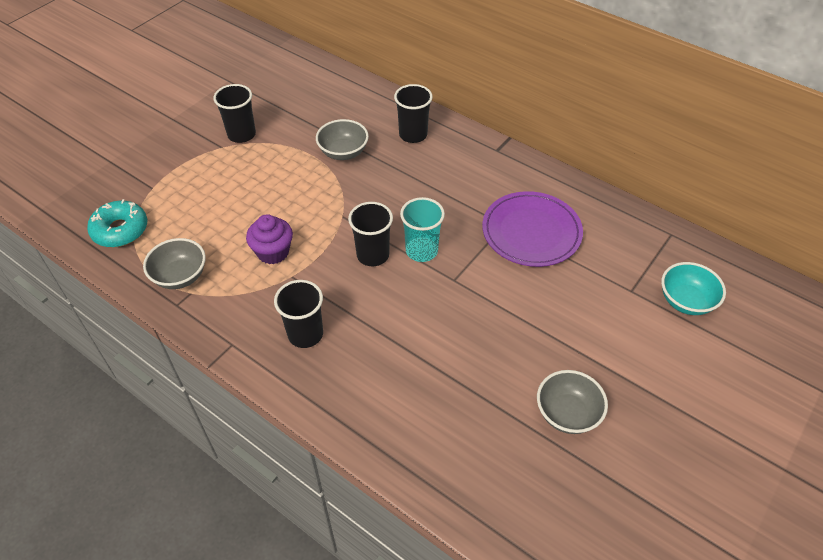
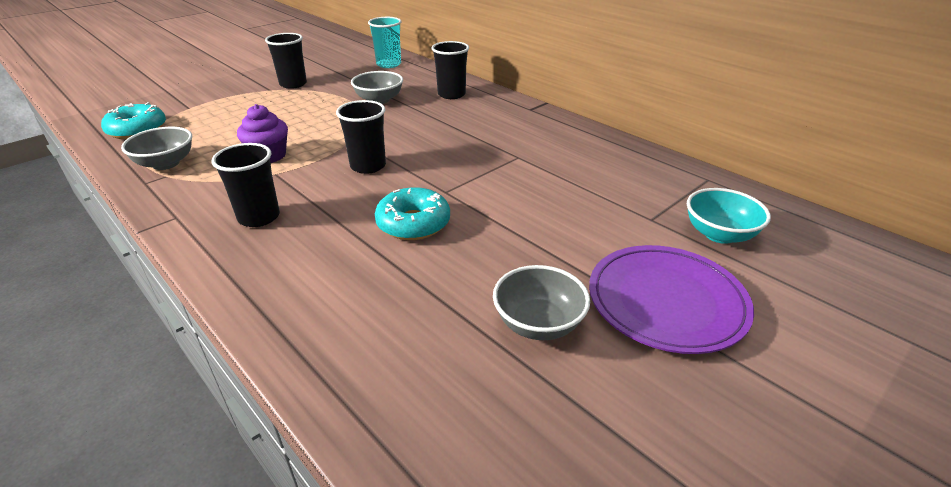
camera: 10 degrees right, 15 degrees down
turquoise cup [400,197,445,262] -> turquoise cup moved to [368,17,402,68]
purple plate [482,191,583,267] -> purple plate moved to [589,245,754,354]
none -> turquoise donut [375,187,450,240]

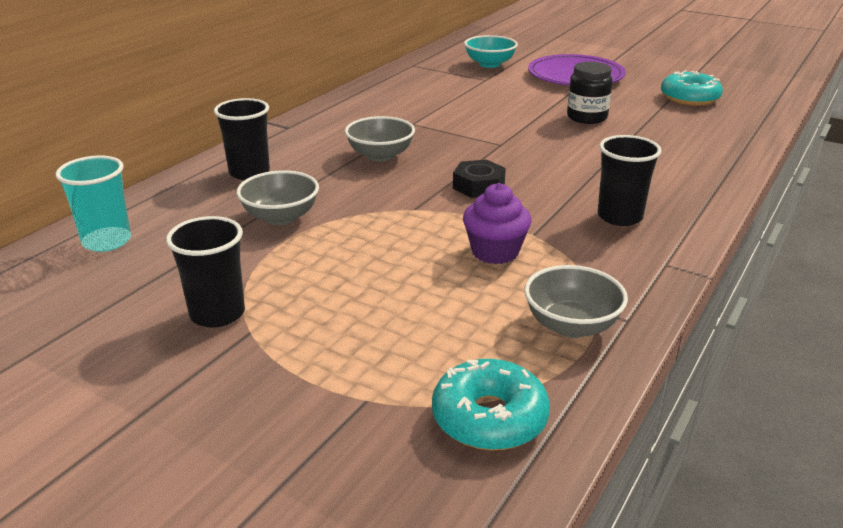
camera: 105 degrees left, 5 degrees down
black cup [336,100,386,174] -> black nut [453,159,506,198]
turquoise donut [375,187,450,240] -> turquoise donut moved to [661,70,723,106]
grey bowl [493,265,590,340] -> grey bowl moved to [345,116,415,162]
none -> black jar [567,62,613,124]

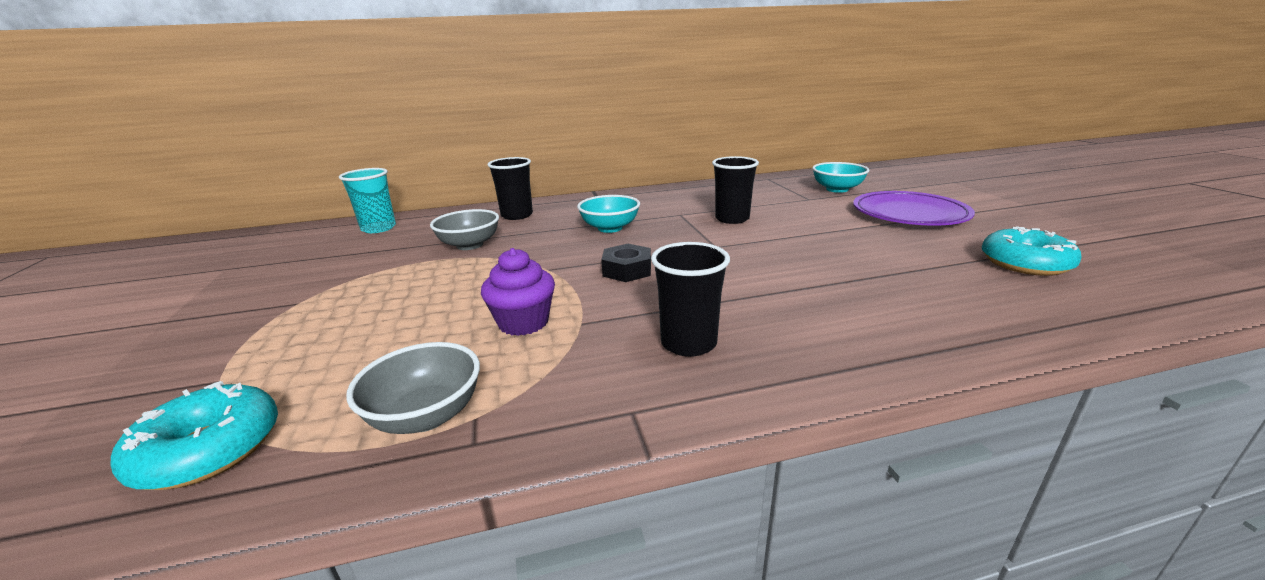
camera: 45 degrees right, 5 degrees down
black cup [166,216,245,327] -> black cup moved to [712,156,759,224]
grey bowl [345,116,415,162] -> turquoise bowl [577,195,640,233]
black jar [567,62,613,124] -> none

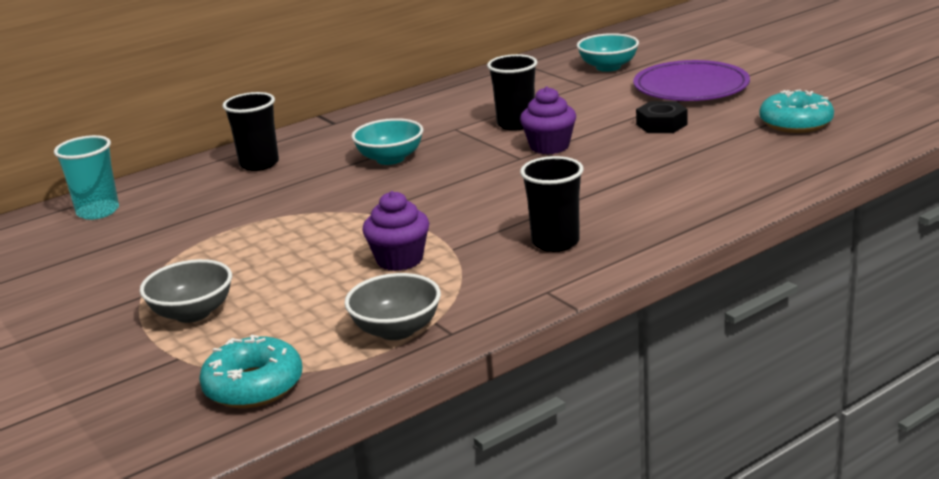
camera: 20 degrees left, 0 degrees up
grey bowl [430,209,499,250] -> grey bowl moved to [140,259,232,323]
black nut [601,244,651,282] -> black nut moved to [636,101,687,133]
none -> purple cupcake [520,87,576,154]

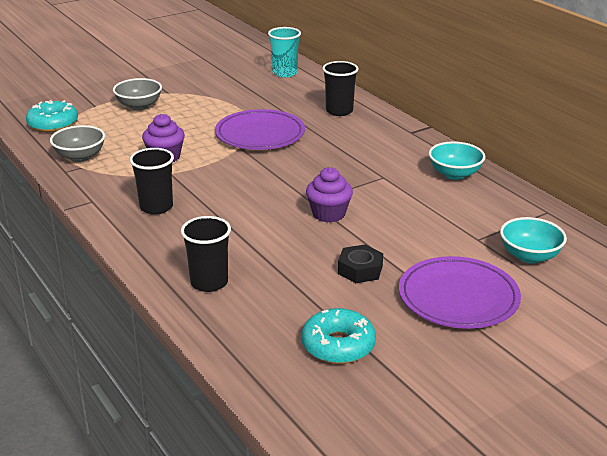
camera: 90 degrees right, 5 degrees up
turquoise bowl [351,118,423,165] -> turquoise bowl moved to [429,141,485,180]
black cup [487,54,537,131] -> black cup moved to [181,216,231,292]
none -> purple plate [215,109,305,150]

